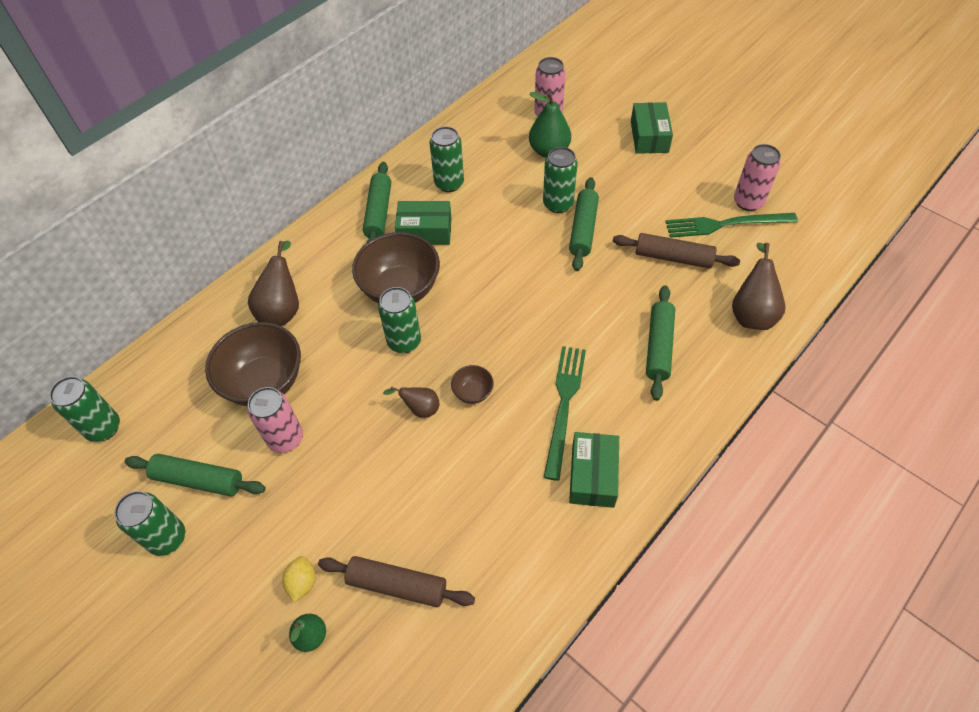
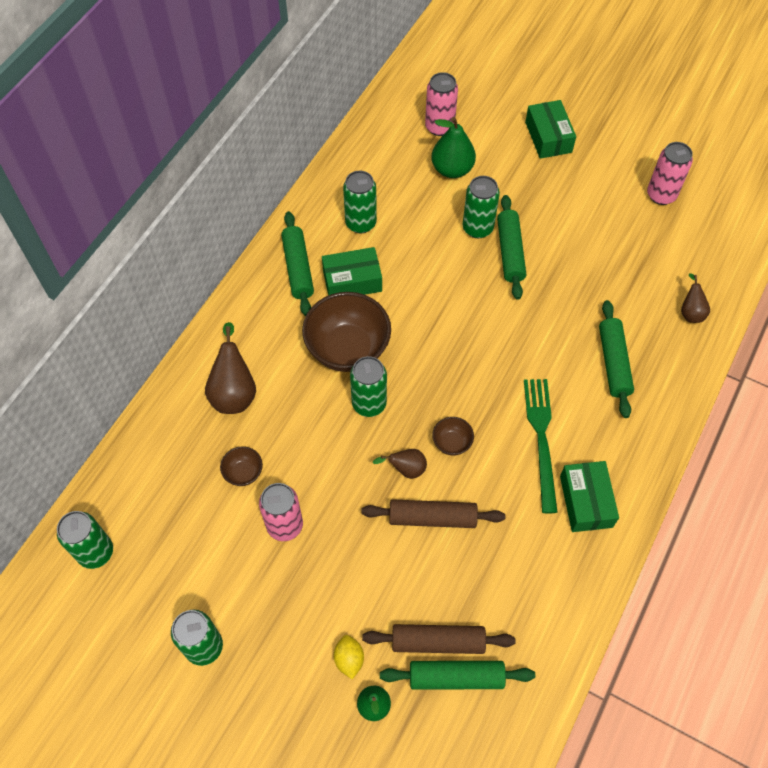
camera: 15 degrees left, 5 degrees up
green rolling pin [125,454,266,496] -> green rolling pin moved to [380,661,535,690]
brown bowl [205,322,301,406] -> brown bowl [220,446,263,486], size x0.45
brown rolling pin [613,233,740,269] -> brown rolling pin moved to [361,499,505,528]
green fork [666,213,798,238] -> none
brown pear [732,243,785,330] -> brown pear [681,273,710,323], size x0.58

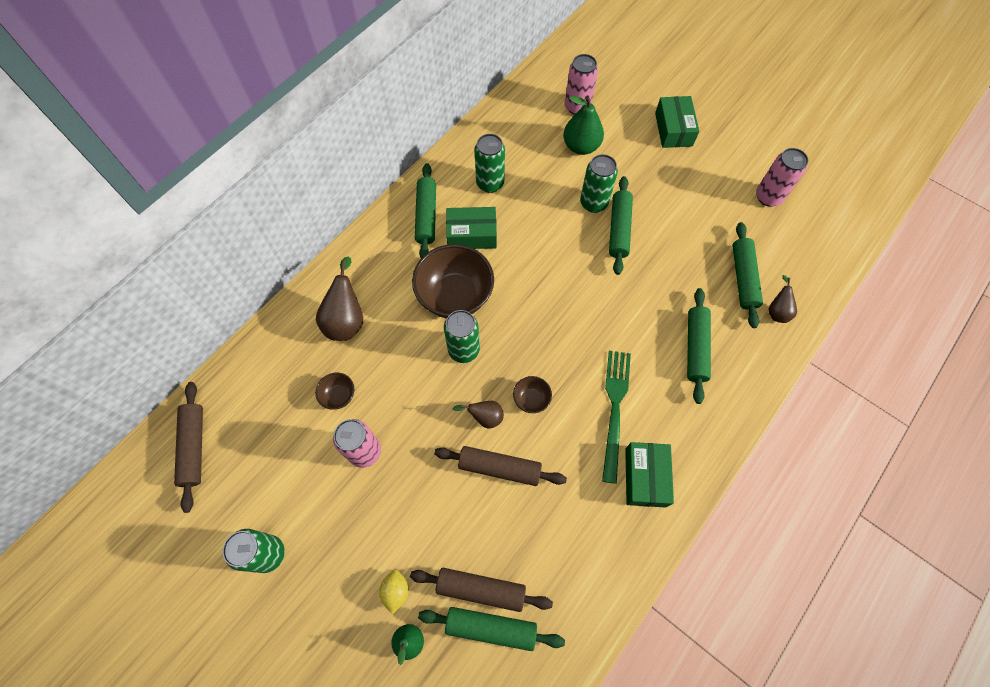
camera: 10 degrees right, 5 degrees up
green can [57,511,113,569] -> brown rolling pin [174,382,203,513]
none -> green rolling pin [732,222,763,328]

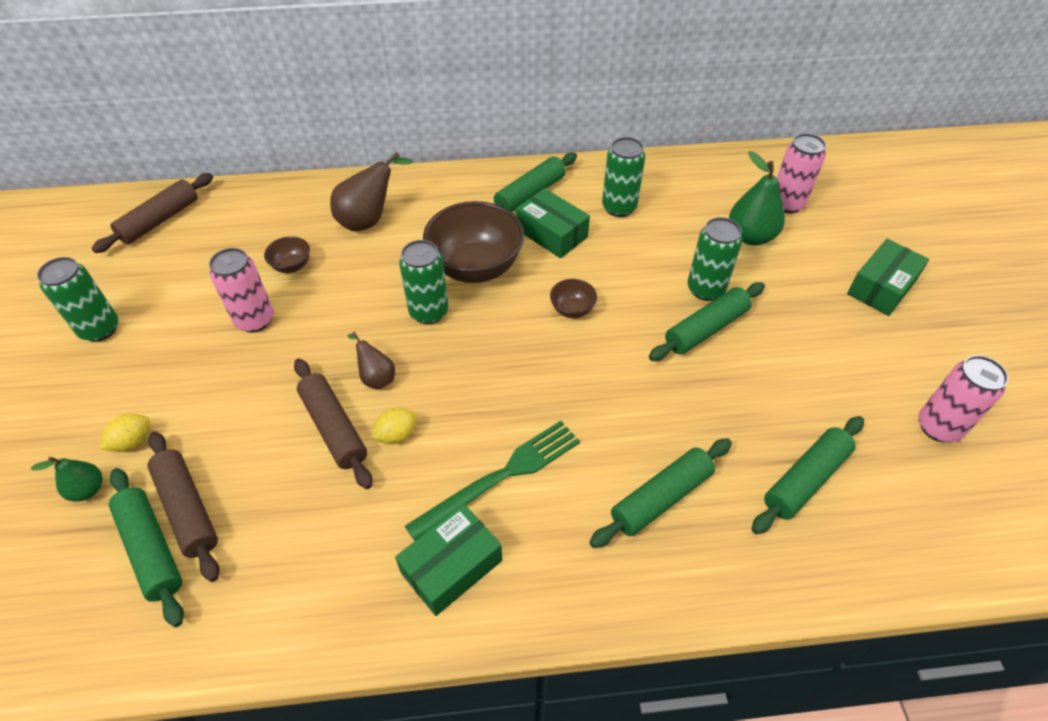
camera: 45 degrees right, 15 degrees down
brown bowl [513,376,552,413] -> brown bowl moved to [550,279,597,318]
brown pear [768,275,797,323] -> none
none -> yellow lemon [372,408,418,444]

